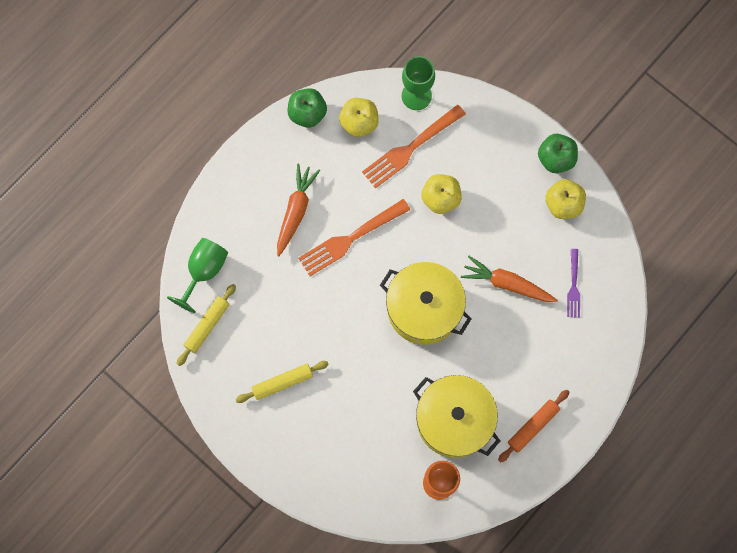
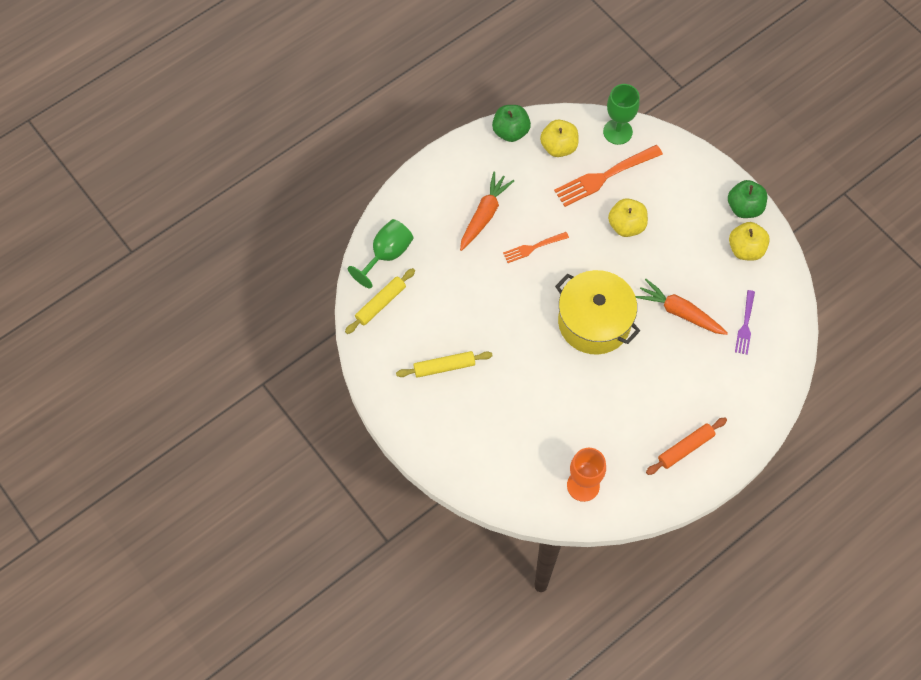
camera: 10 degrees right, 10 degrees down
orange fork [298,199,410,276] -> orange fork [503,232,569,263], size x0.57
yellow pot [413,375,500,458] -> none

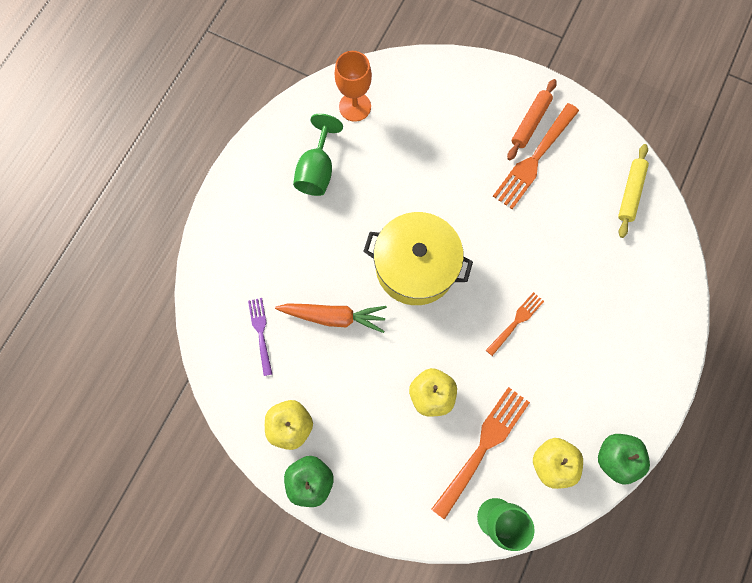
camera: 155 degrees right, 10 degrees up
green goblet [348,219,413,289] -> green goblet moved to [293,114,343,196]
yellow rolling pin [396,351,493,378] -> orange fork [493,103,579,209]
orange carrot [460,172,514,251] -> none
orange rolling pin [646,417,727,475] -> orange rolling pin moved to [507,79,557,160]

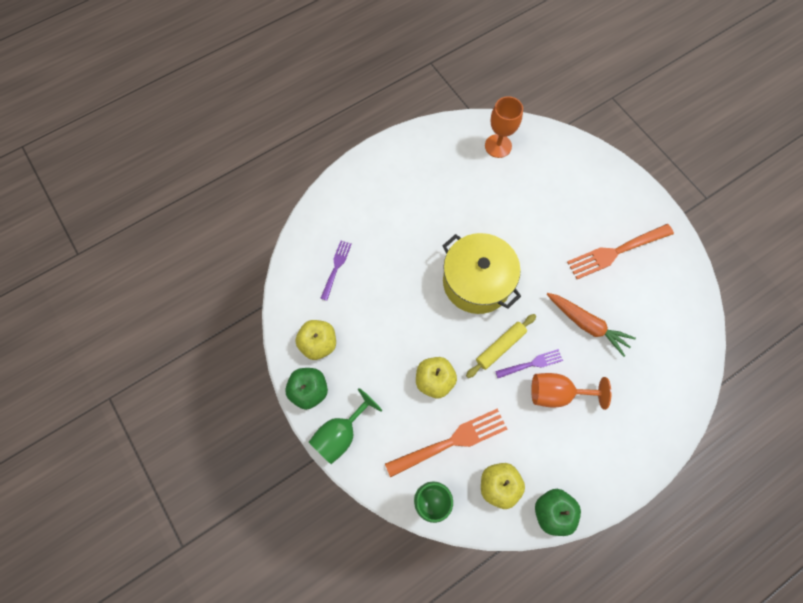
camera: 30 degrees right, 5 degrees down
orange carrot [275,303,387,333] -> orange carrot moved to [547,293,636,357]
green goblet [293,114,343,196] -> green goblet moved to [309,388,382,464]
orange fork [486,292,544,356] -> purple fork [495,349,563,378]
orange rolling pin [507,79,557,160] -> none
yellow rolling pin [618,144,649,238] -> yellow rolling pin moved to [466,314,536,378]
none -> orange goblet [531,373,612,410]

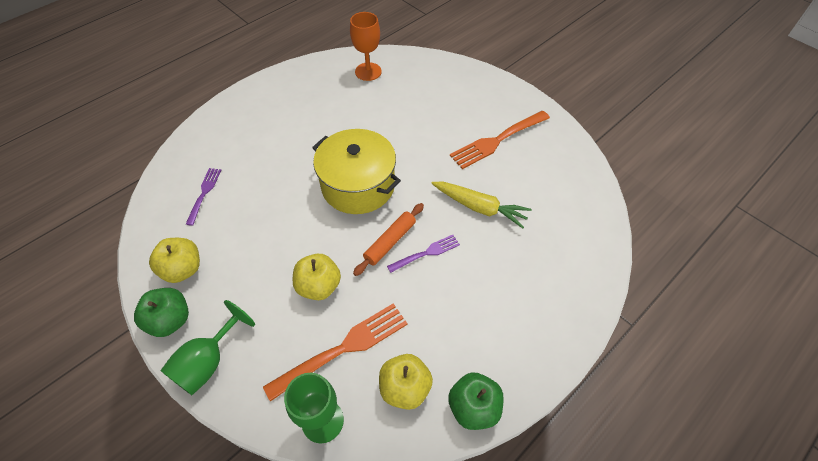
camera: 10 degrees left, 15 degrees down
yellow rolling pin [466,314,536,378] -> orange rolling pin [353,203,424,276]
orange goblet [531,373,612,410] -> none
orange carrot [547,293,636,357] -> yellow carrot [431,182,531,228]

